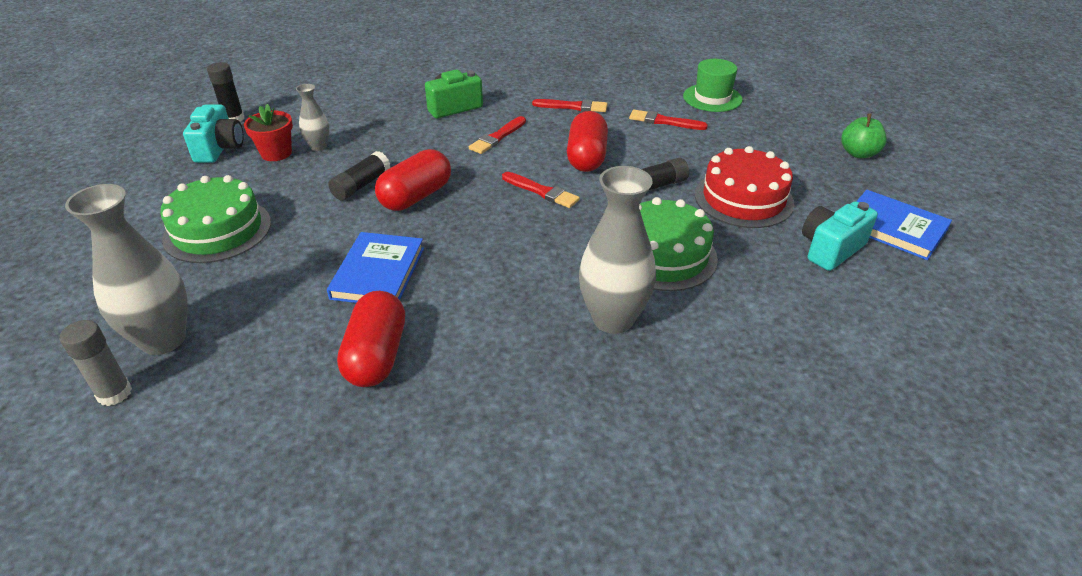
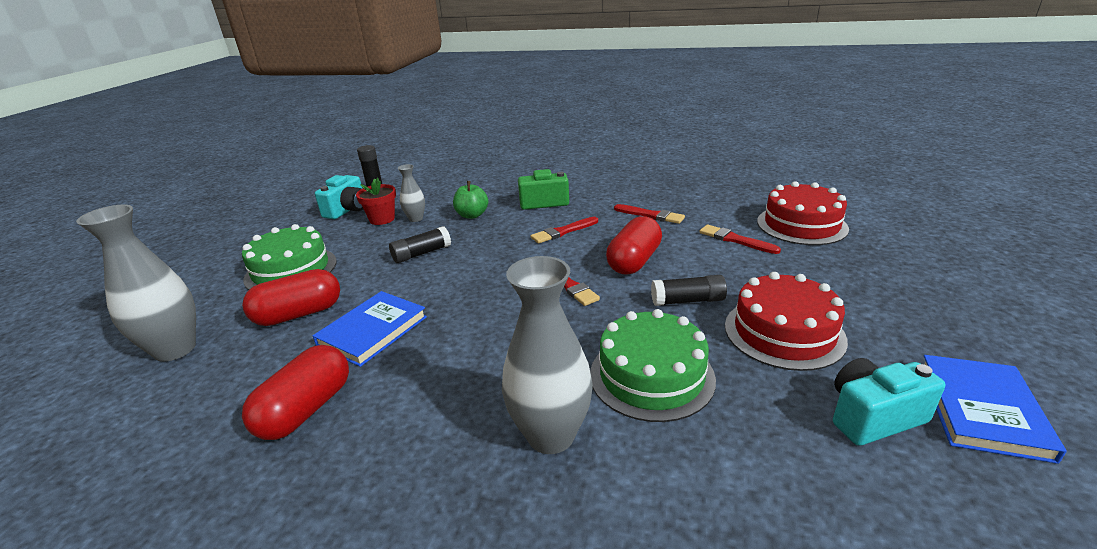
camera: 25 degrees right, 10 degrees down
grey glue stick [60,320,132,406] -> none
red capsule [375,149,451,211] -> red capsule moved to [242,269,340,326]
green hat [683,59,743,112] -> red cake [757,181,849,245]
green apple [841,114,887,158] -> green apple moved to [453,181,488,219]
blue book [856,190,952,260] -> blue book turned 45 degrees clockwise [924,355,1067,464]

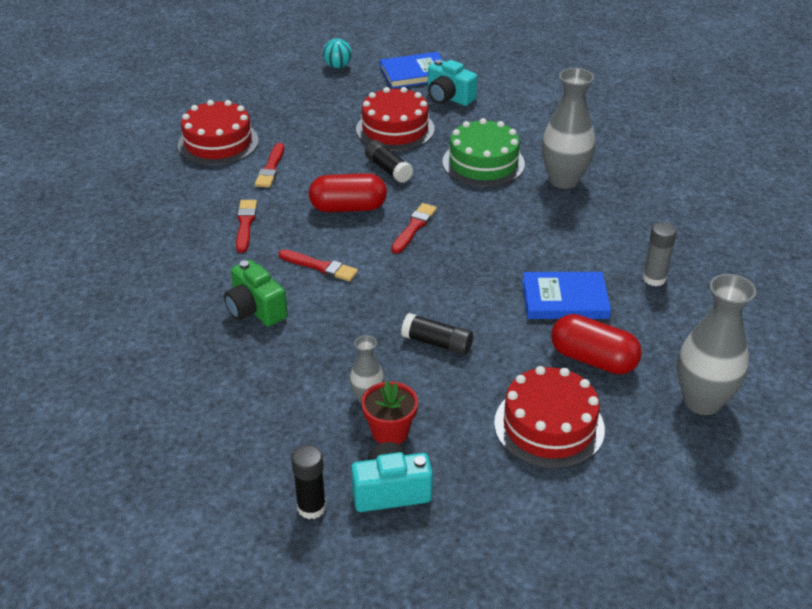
camera: 125 degrees left, 10 degrees up
green cake [242,224,337,290] -> red cake [494,366,605,469]
red capsule [242,345,349,440] -> grey glue stick [643,222,677,286]
green apple [453,181,488,219] -> none
none -> turquoise ball [323,38,352,68]

